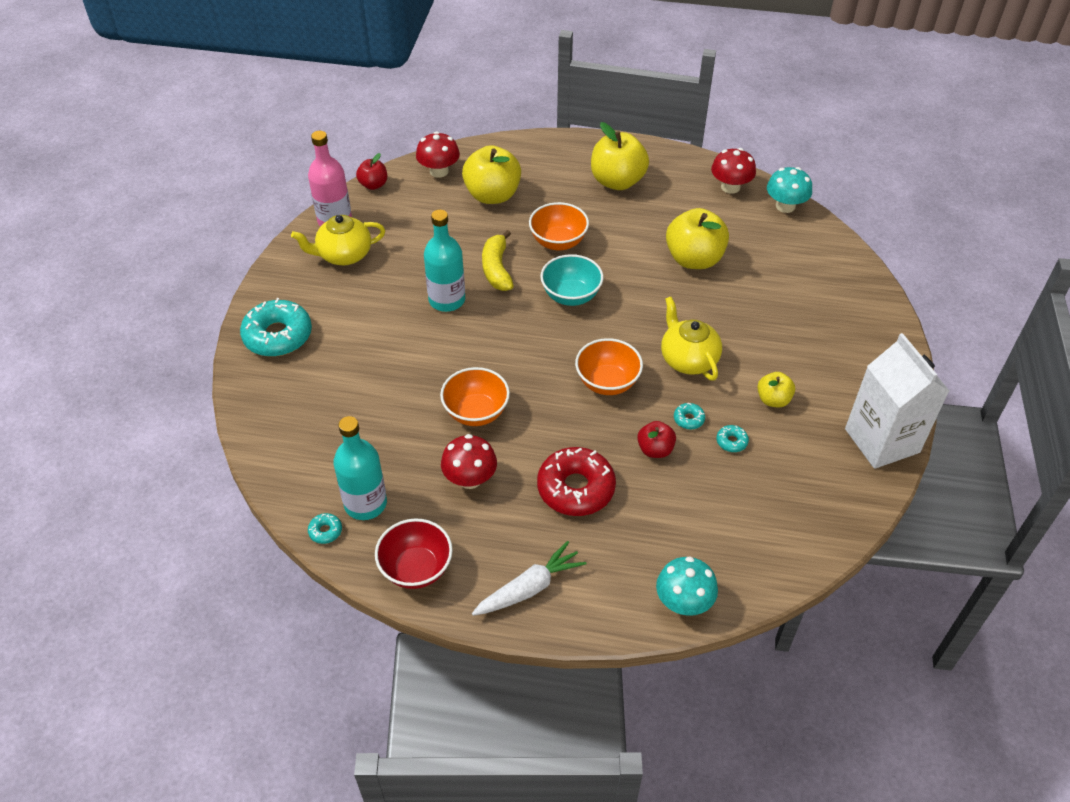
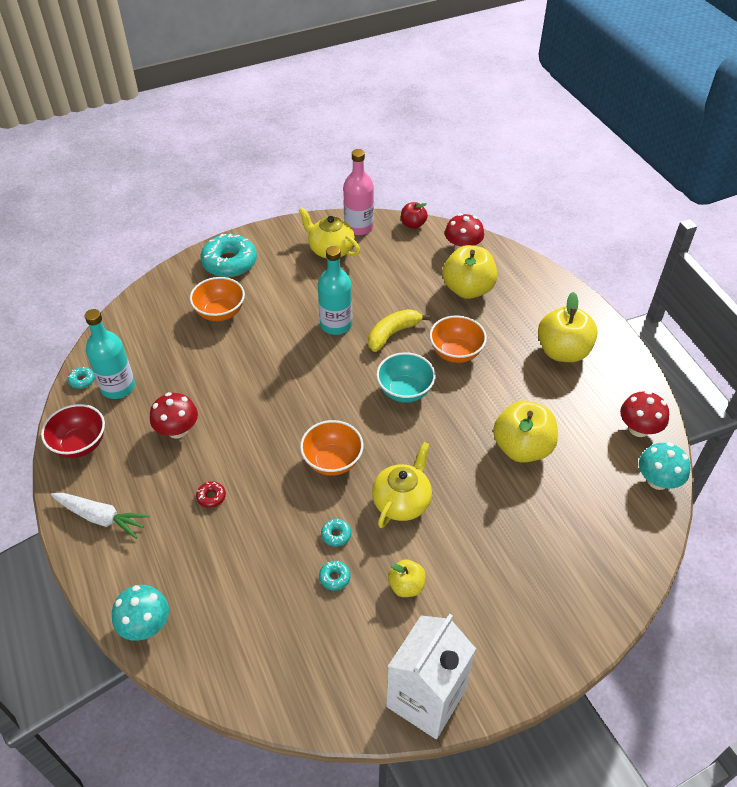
camera: 55 degrees right, 0 degrees up
orange bowl [440,367,510,426] -> orange bowl moved to [190,277,245,321]
red donut [537,447,616,516] -> red donut [196,481,226,508], size x0.42
red apple [637,421,676,458] -> none

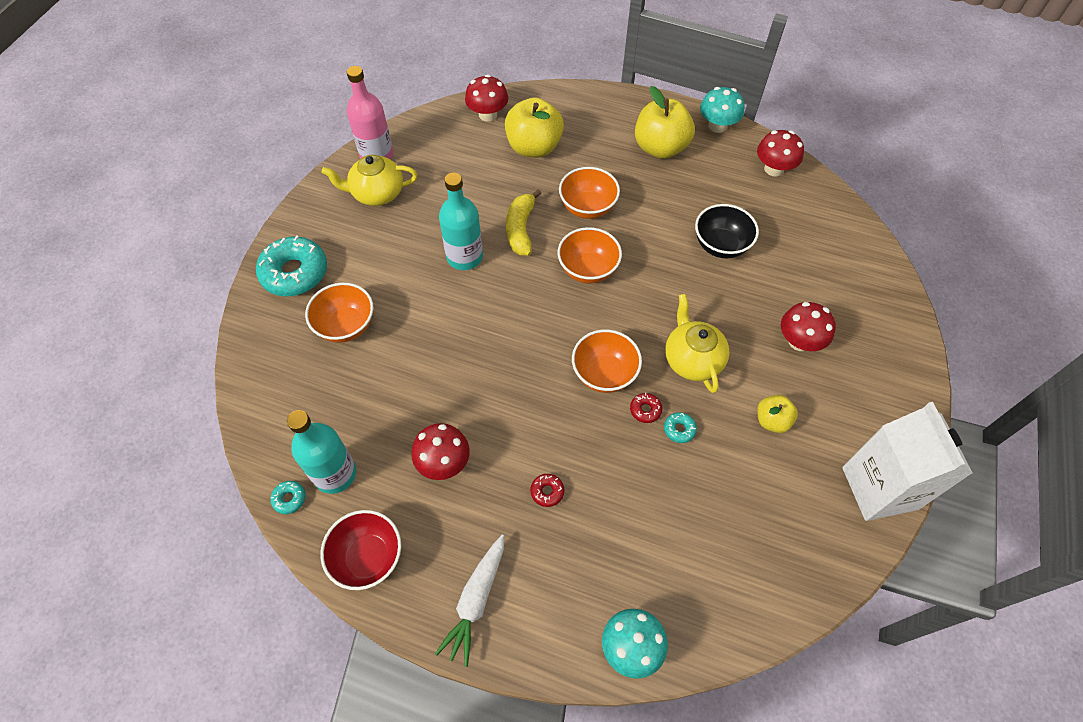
camera: 45 degrees left, 10 degrees up
white carrot [51,493,150,539] -> white carrot turned 135 degrees clockwise [435,535,504,667]
turquoise donut [319,561,351,590] -> none
turquoise bowl [376,352,436,403] -> orange bowl [557,227,622,284]
red apple [401,202,428,229] -> none
yellow apple [493,401,558,463] -> black bowl [695,204,759,258]
turquoise mushroom [639,442,690,490] -> turquoise mushroom moved to [700,87,744,133]
none -> red donut [630,393,662,423]
none -> red mushroom [781,302,836,351]

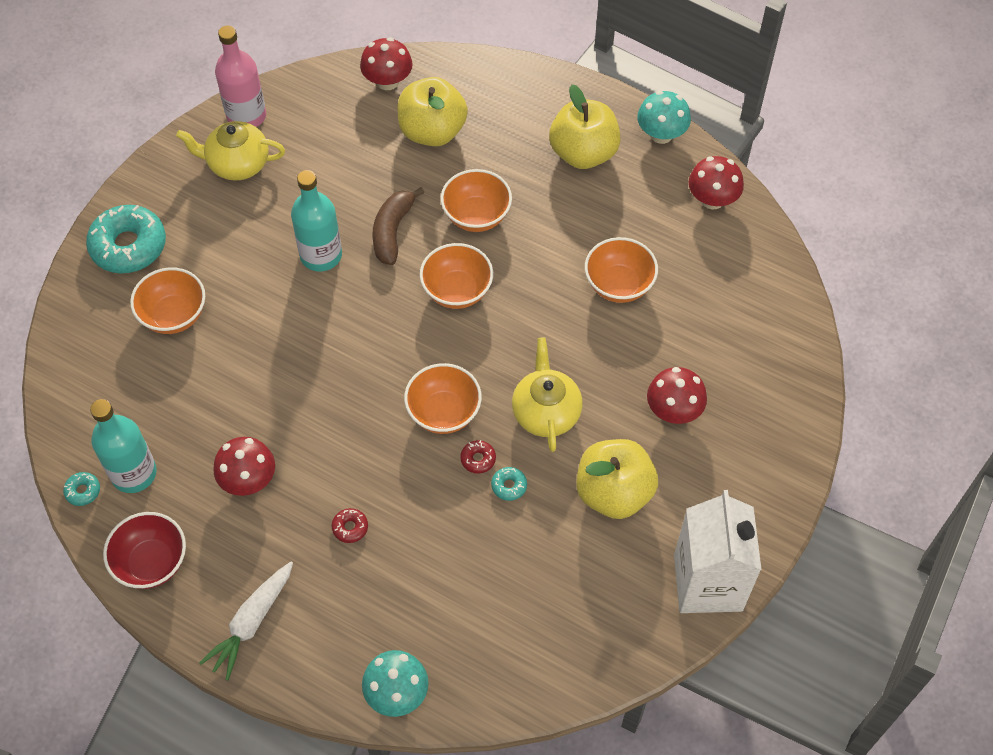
camera: 10 degrees right, 0 degrees up
yellow banana [506,189,542,255] -> brown banana [372,187,425,265]
black bowl [695,204,759,258] -> orange bowl [585,237,658,303]
yellow apple [757,395,798,433] -> yellow apple [576,439,658,519], size x1.87

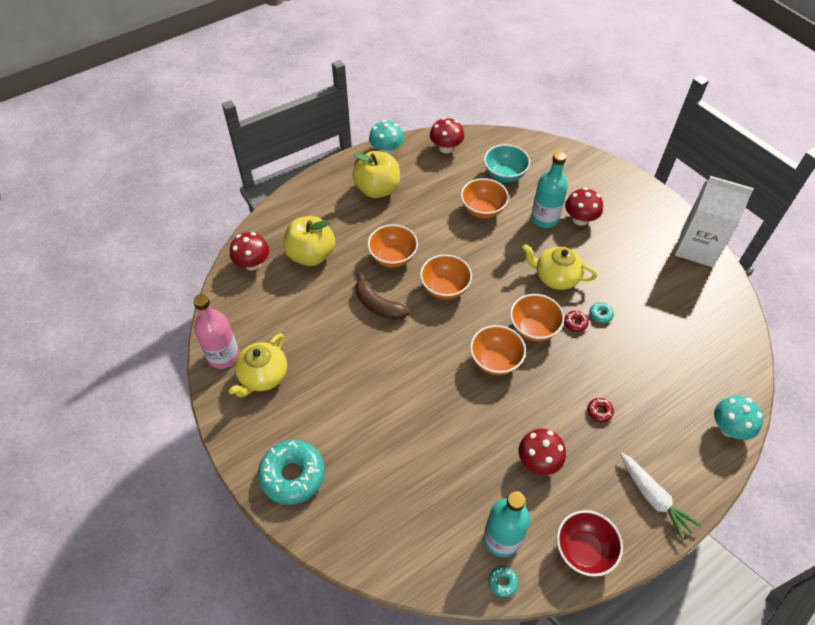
camera: 65 degrees left, 5 degrees down
orange bowl [130,267,205,334] -> orange bowl moved to [470,325,526,375]
turquoise bottle [291,170,342,271] -> turquoise bottle moved to [531,151,568,228]
yellow apple [576,439,658,519] -> none
none -> turquoise bowl [484,144,530,182]

